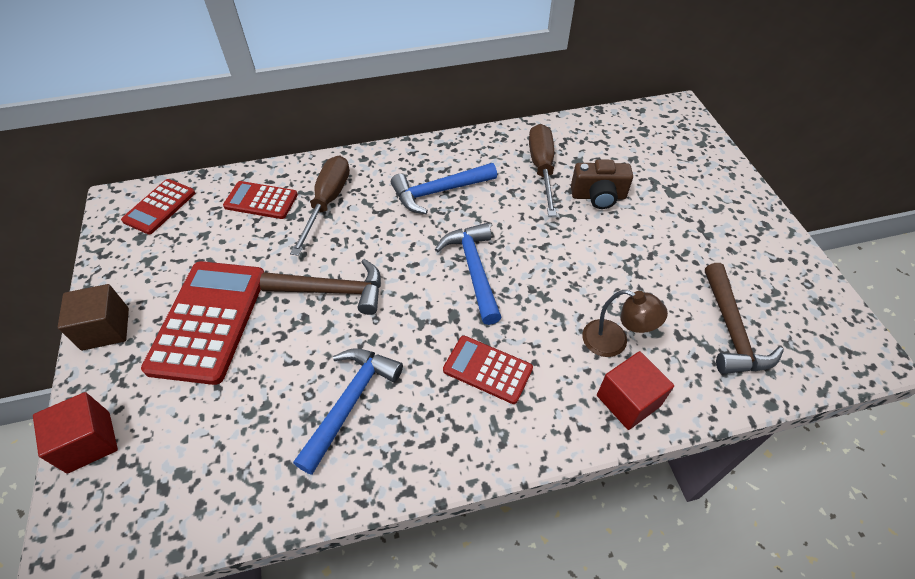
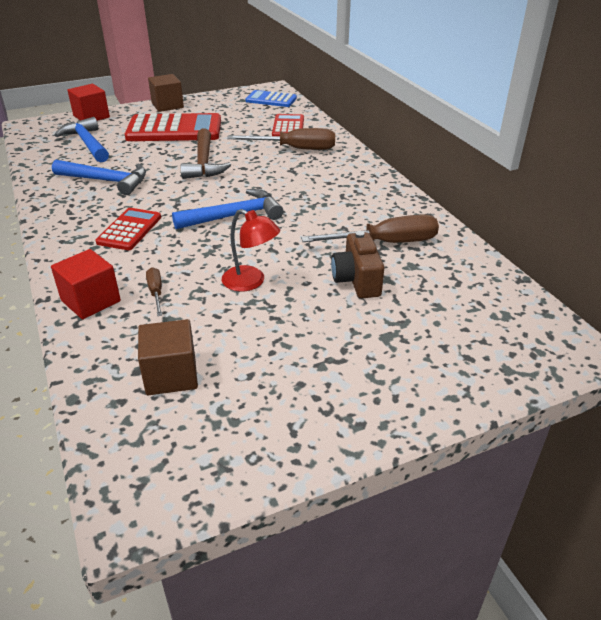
camera: 80 degrees right, 15 degrees down
red calculator [121,179,195,234] -> blue calculator [245,90,297,107]
blue hammer [391,163,497,214] -> blue hammer moved to [55,117,109,162]
brown lamp [582,290,668,357] -> brown screwdriver [146,267,162,316]
brown hammer [705,263,784,374] -> brown cube [138,319,198,395]
none -> red lamp [222,209,280,292]

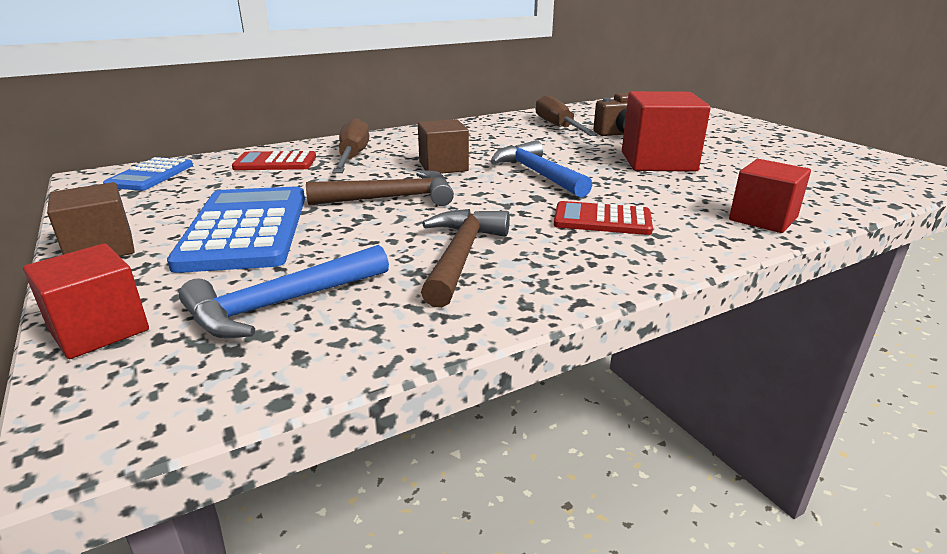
camera: 95 degrees left, 10 degrees down
blue hammer [52,160,146,195] -> brown hammer [421,209,510,308]
red calculator [125,113,221,141] -> blue calculator [167,186,305,273]
brown cube [138,319,198,395] -> brown cube moved to [418,119,469,174]
brown screwdriver [146,267,162,316] -> none
red lamp [222,209,280,292] -> red cube [622,91,711,172]

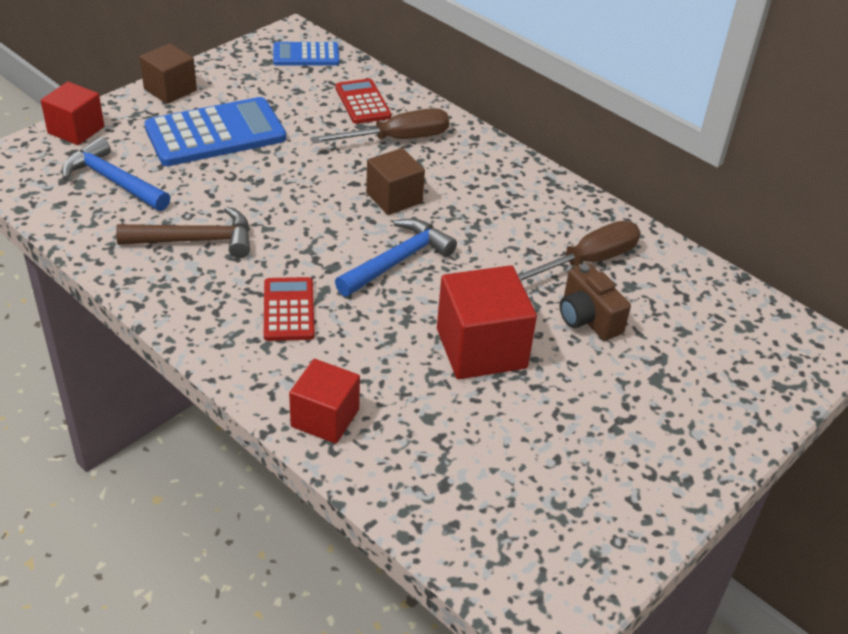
camera: 70 degrees right, 15 degrees up
brown hammer [306,170,454,206] -> none

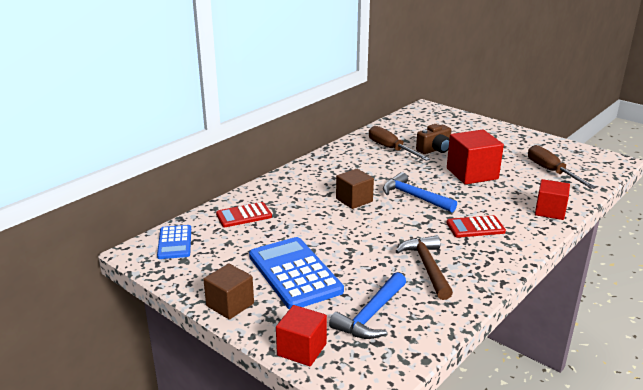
camera: 90 degrees left, 15 degrees down
brown screwdriver [310,108,449,143] -> brown screwdriver moved to [528,145,595,189]

